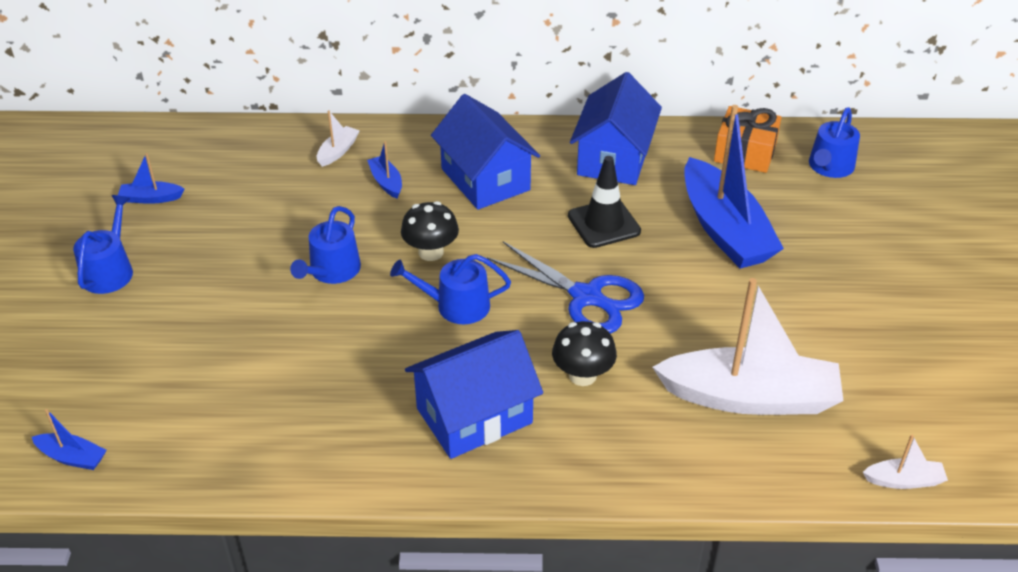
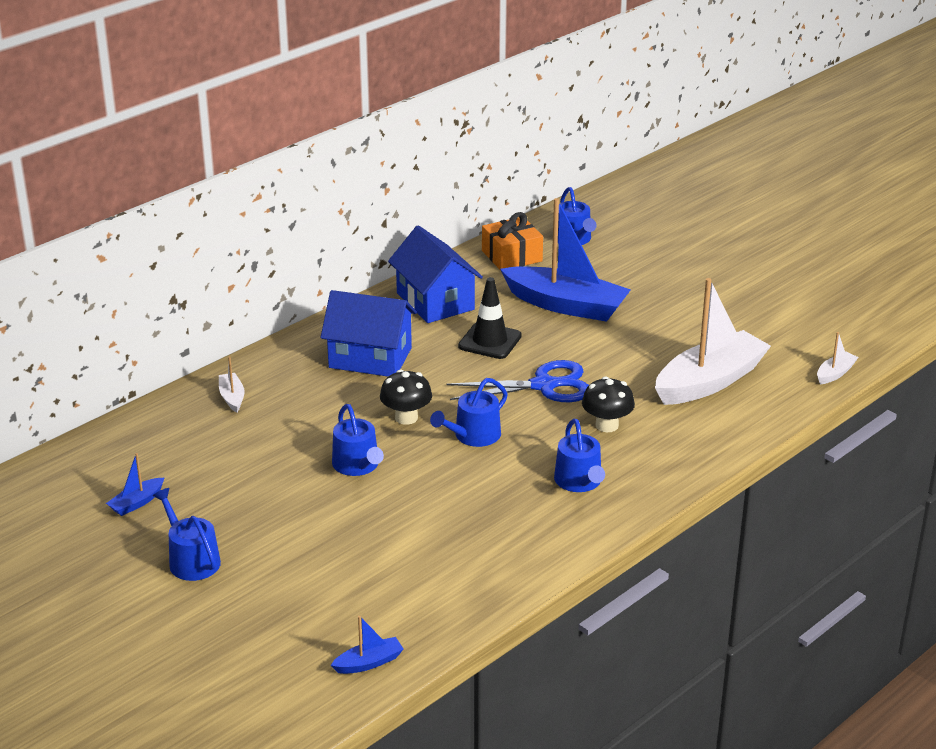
camera: 45 degrees left, 10 degrees down
blue boat [367,141,402,199] -> none
blue house [405,330,543,459] -> blue watering can [554,419,605,492]

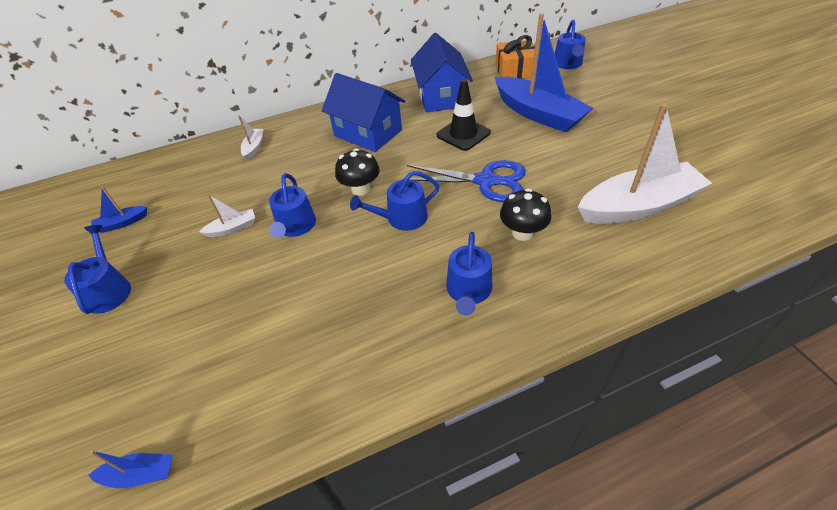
camera: 25 degrees right, 15 degrees up
white boat [817,332,859,384] -> white boat moved to [199,194,255,237]

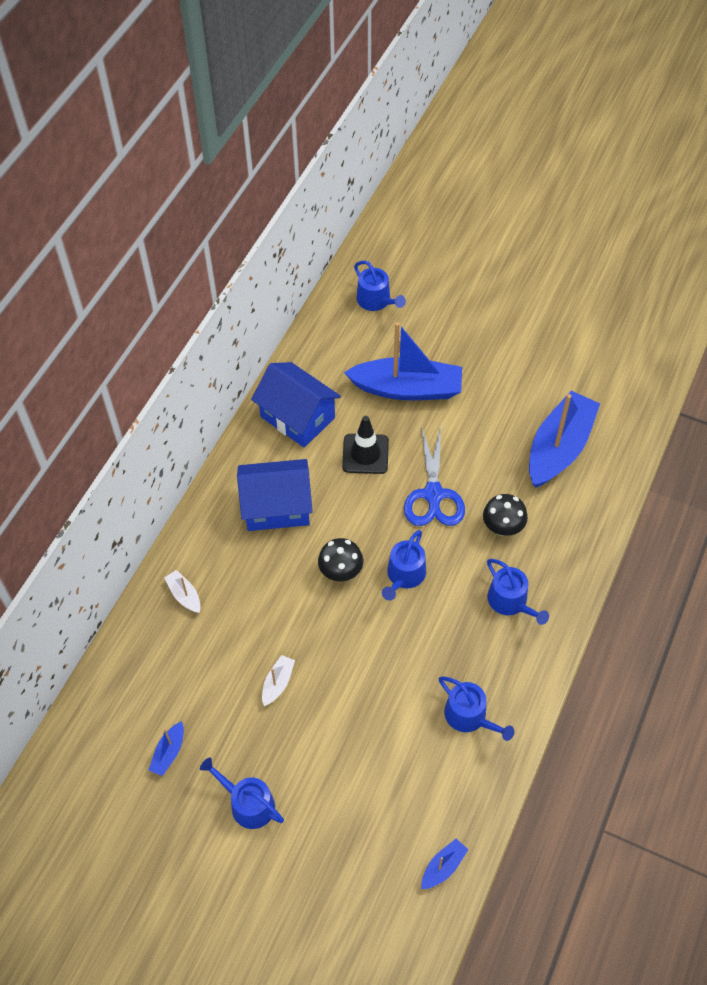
camera: 45 degrees left, 10 degrees up
blue watering can [269,173,316,238] -> blue watering can moved to [439,676,514,741]
blue scissors [403,160,526,202] -> blue scissors turned 120 degrees clockwise [404,426,465,526]
orange gift [496,35,539,79] -> none
white boat [578,104,712,224] -> blue boat [529,391,600,488]

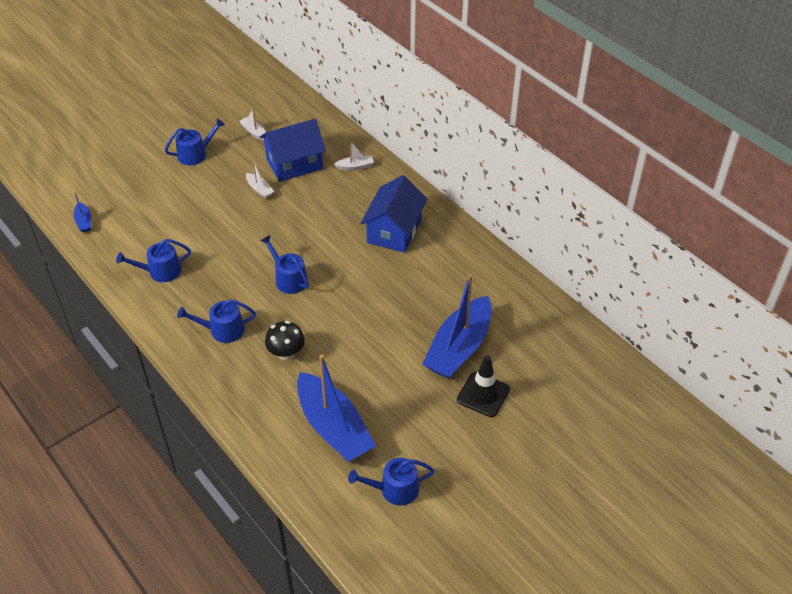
camera: 115 degrees right, 10 degrees down
blue boat [149,721,184,776] -> white boat [239,108,266,141]
blue house [251,362,341,448] -> blue house moved to [260,119,326,182]
black mushroom [318,538,363,581] -> none
black traffic cone [342,416,389,474] -> black traffic cone moved to [457,355,510,417]
blue watering can [354,260,406,311] -> blue watering can moved to [348,458,434,505]
blue scissors [404,426,465,526] -> none

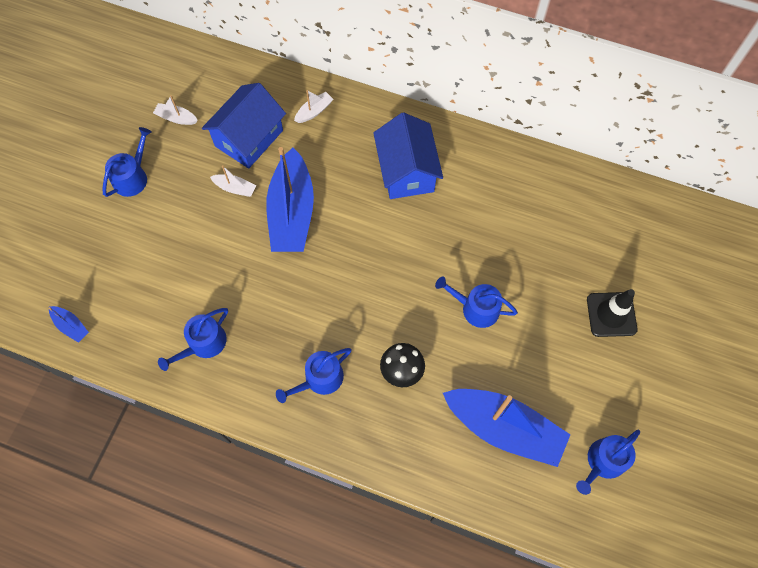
camera: 30 degrees left, 20 degrees up
blue watering can [260,235,309,294] -> blue watering can moved to [435,277,518,328]
blue boat [422,274,491,379] -> blue boat moved to [266,147,314,252]

